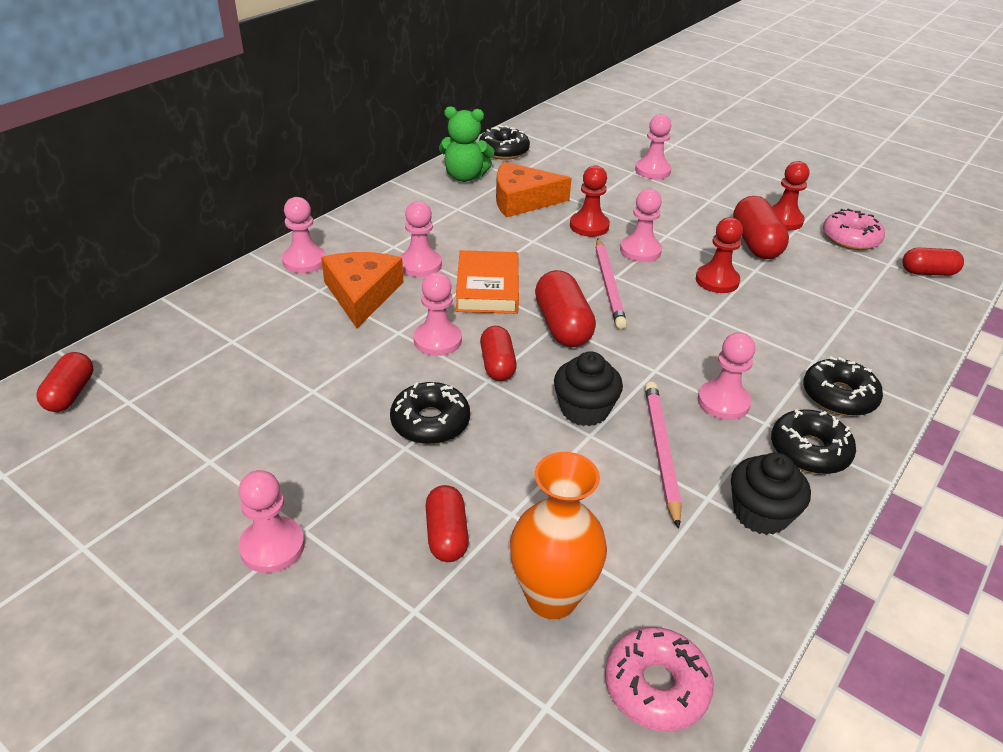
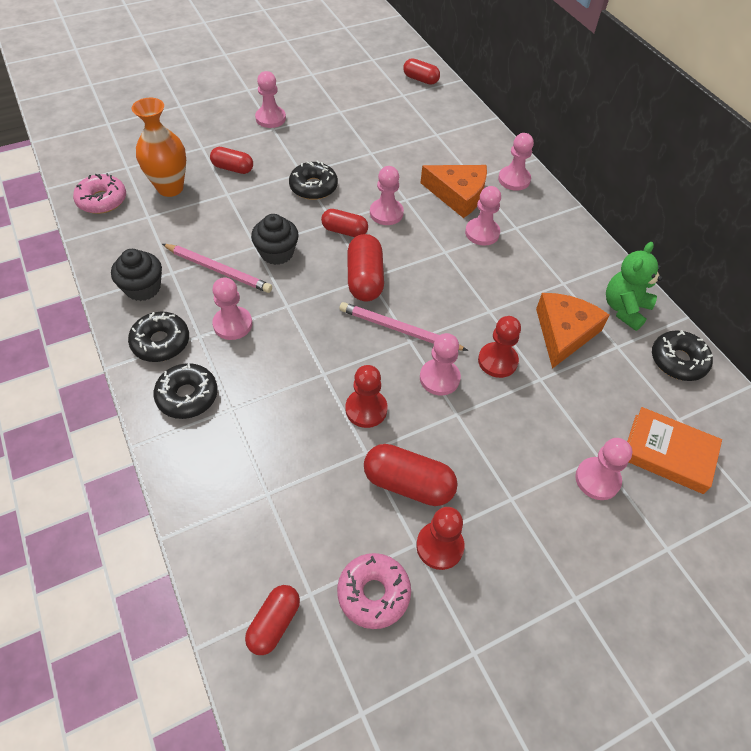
camera: 115 degrees right, 15 degrees up
orange book [456,250,519,314] -> orange book moved to [627,407,722,494]
red capsule [535,270,596,347] -> red capsule turned 75 degrees clockwise [347,234,384,302]

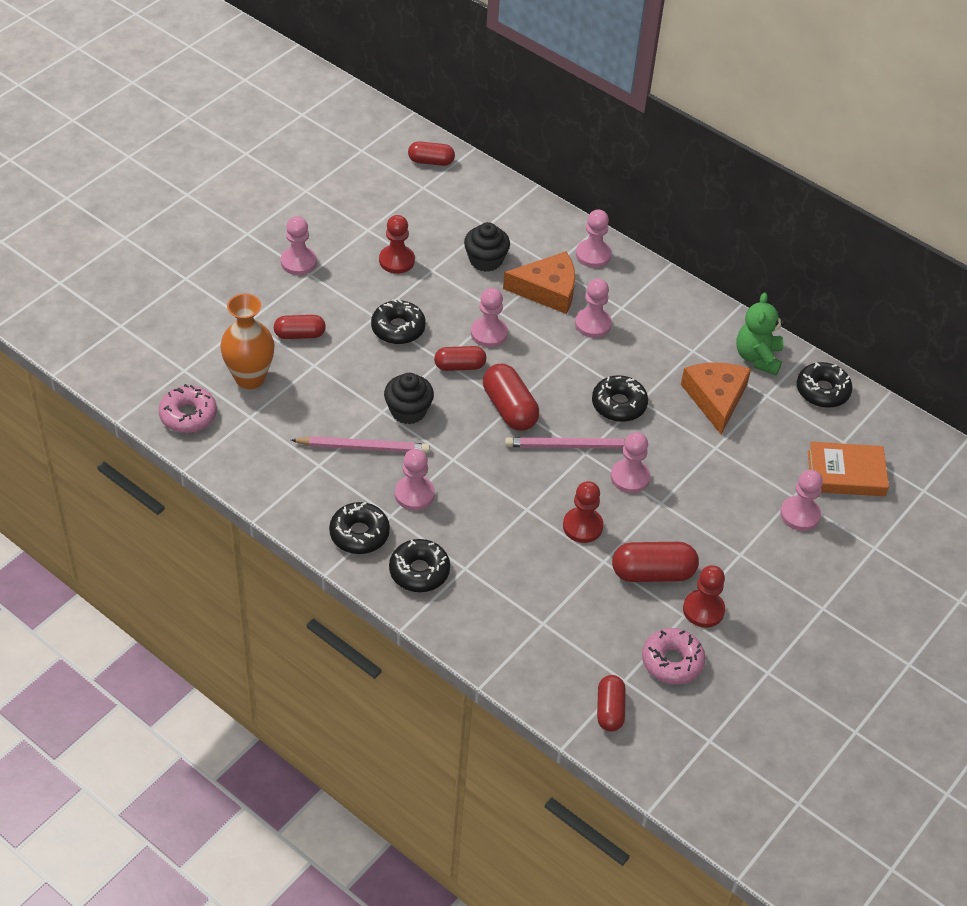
camera: 25 degrees left, 5 degrees down
black cupcake [111,249,162,301] -> black cupcake moved to [464,222,510,272]
red pawn [478,316,521,378] -> red pawn moved to [379,215,415,274]
none -> black donut [592,375,648,422]

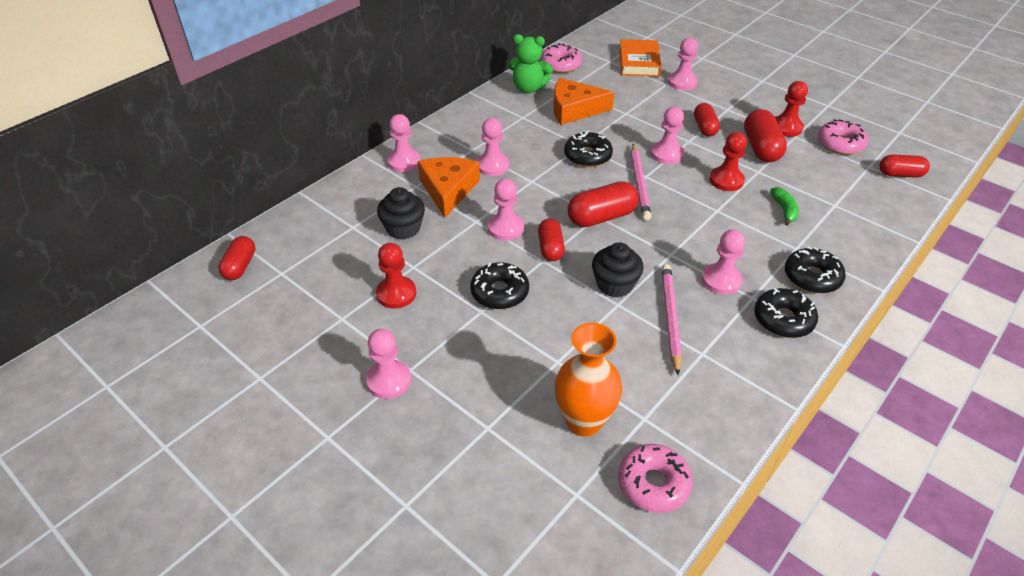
camera: 85 degrees left, 5 degrees down
red capsule [274,315,326,339] -> red capsule moved to [694,103,720,137]
black donut [797,362,853,408] -> pink donut [541,43,582,73]
none -> green banana [770,187,799,226]

